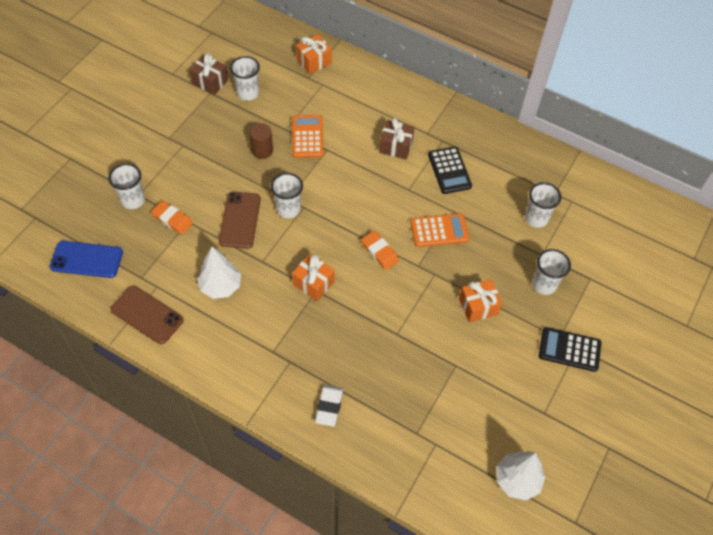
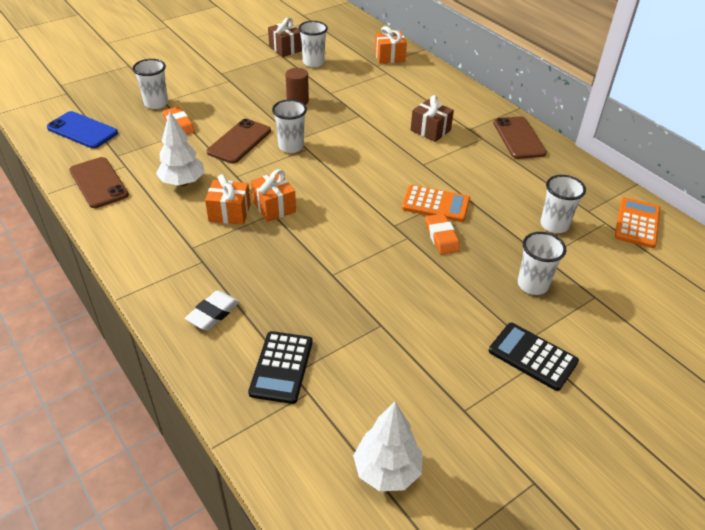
camera: 25 degrees right, 15 degrees down
orange calculator [292,115,324,158] -> orange calculator moved to [615,197,660,248]
orange eraser [361,231,399,270] -> orange eraser moved to [425,214,460,255]
black calculator [428,146,472,194] -> black calculator moved to [248,331,313,404]
orange gift [459,279,502,323] -> orange gift moved to [205,174,251,225]
none -> brown phone [493,116,547,159]

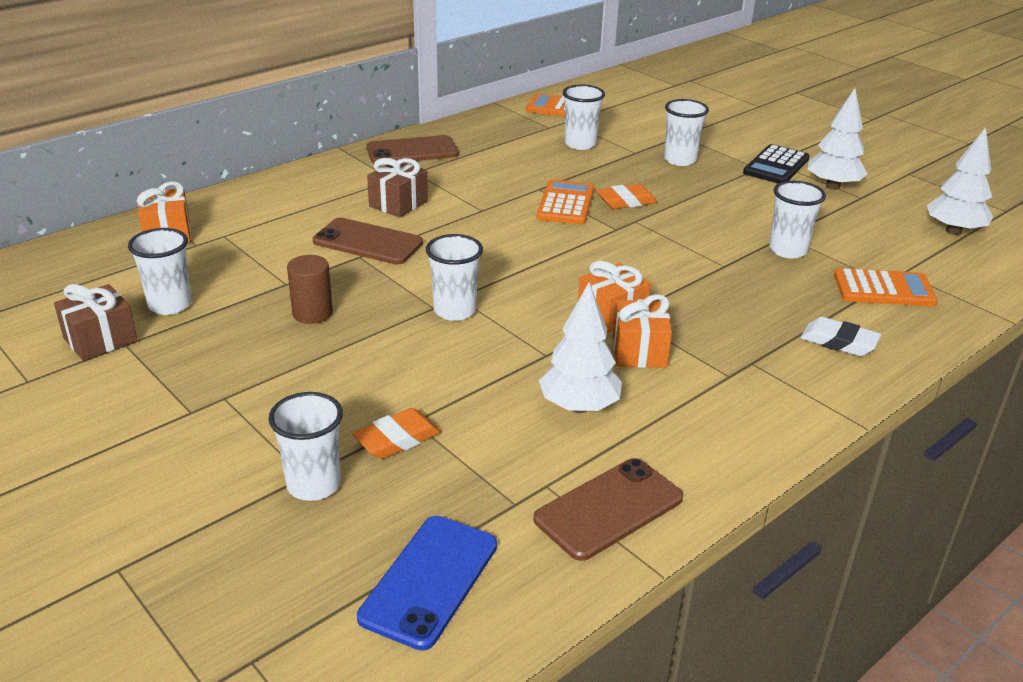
camera: 95 degrees left, 10 degrees down
brown phone [206,119,271,164] -> brown phone moved to [313,218,423,265]
black calculator [248,331,313,404] -> orange calculator [834,268,938,306]
none -> white cup [769,181,826,259]
none -> white tree [808,88,867,190]

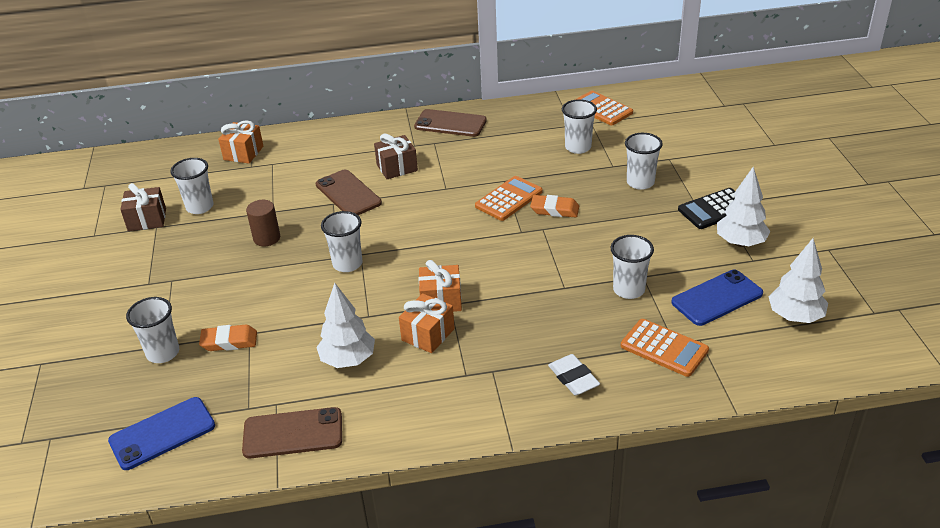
camera: 35 degrees right, 5 degrees up
none -> blue phone [671,270,763,326]

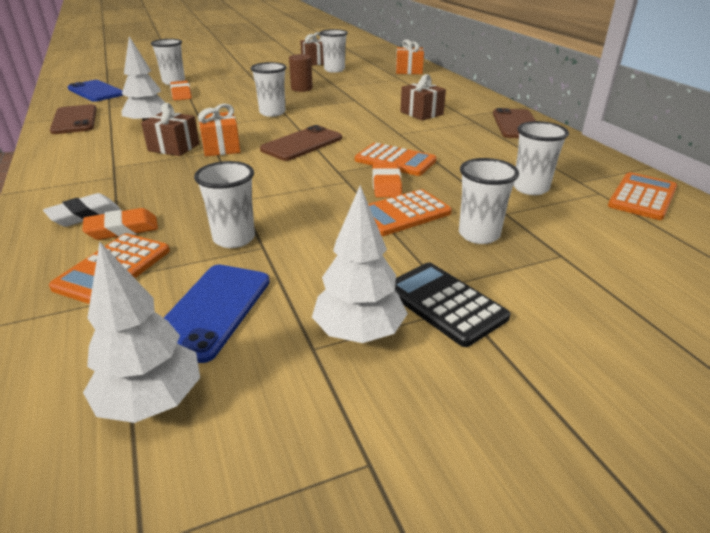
camera: 75 degrees right, 5 degrees down
brown phone [316,170,382,215] -> brown phone moved to [260,125,342,161]
orange gift [399,293,455,353] -> brown gift [141,103,200,156]
blue phone [671,270,763,326] -> blue phone turned 60 degrees clockwise [164,265,270,363]
none -> orange eraser [82,208,158,240]
none -> orange calculator [368,189,452,236]

